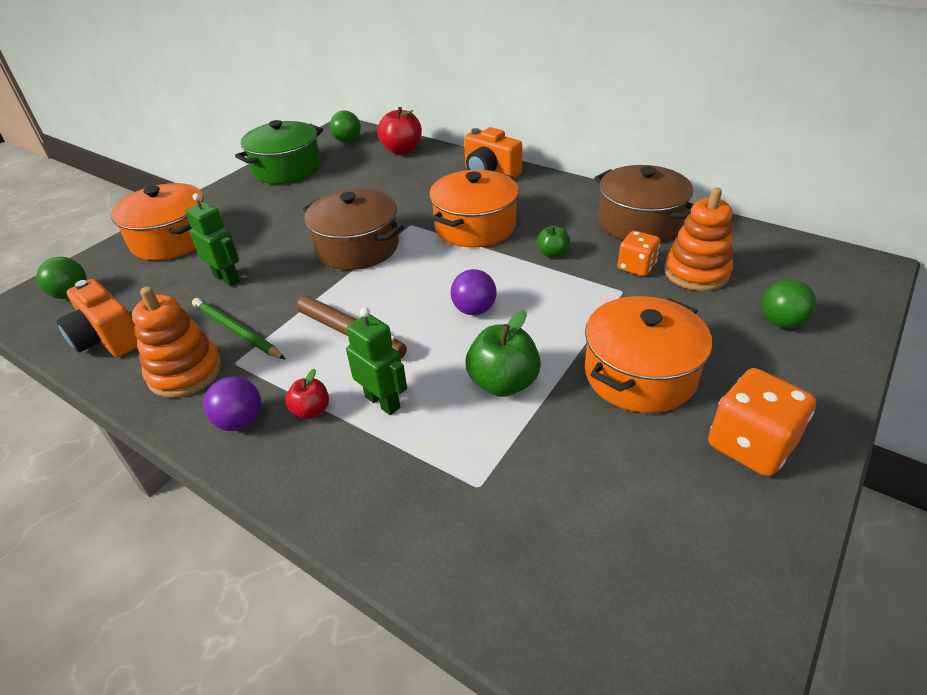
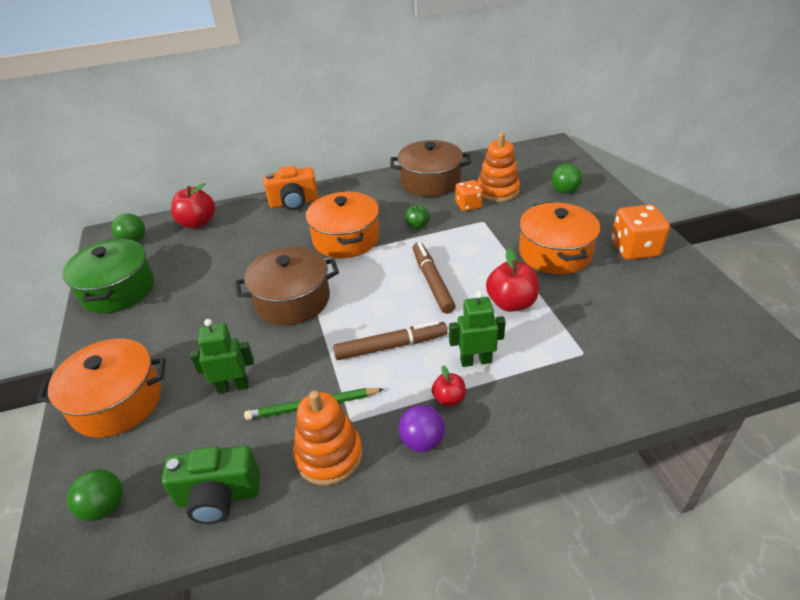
camera: 50 degrees left, 0 degrees up
orange camera [56,279,137,357] -> green camera [161,446,260,524]
purple ball [451,269,497,315] -> brown marker [413,242,455,314]
green apple [466,310,541,397] -> red apple [486,248,539,312]

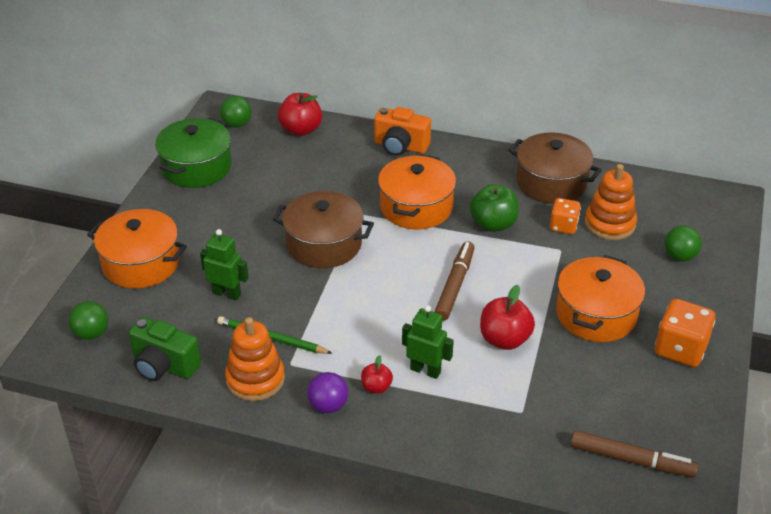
camera: 30 degrees right, 0 degrees up
brown marker [333,321,448,360] -> brown marker moved to [570,430,699,478]
green apple [405,205,430,229] -> green apple [470,184,519,232], size x1.77

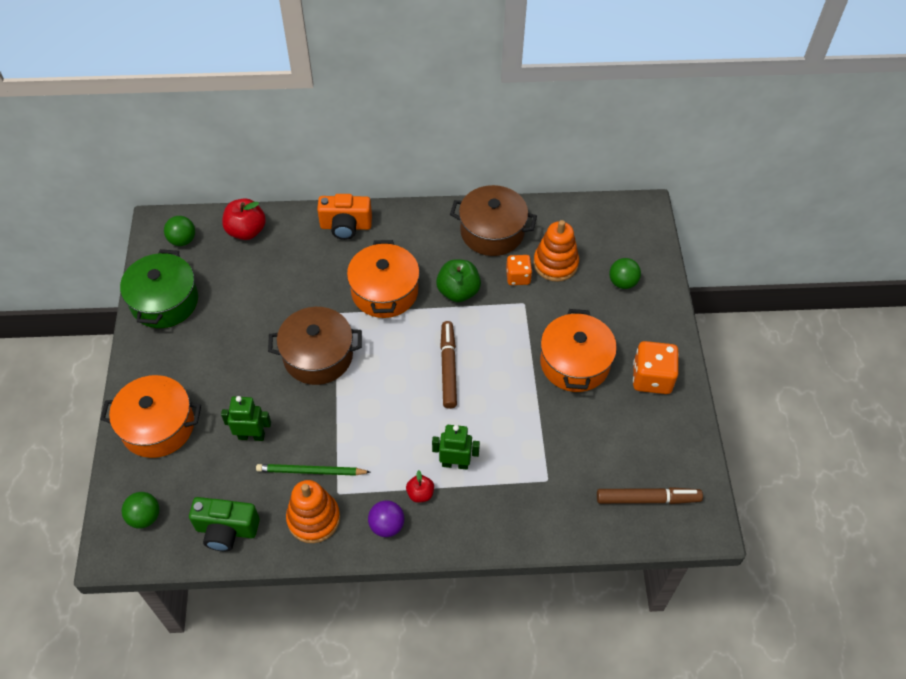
camera: 20 degrees left, 15 degrees up
red apple [480,285,535,350] -> none

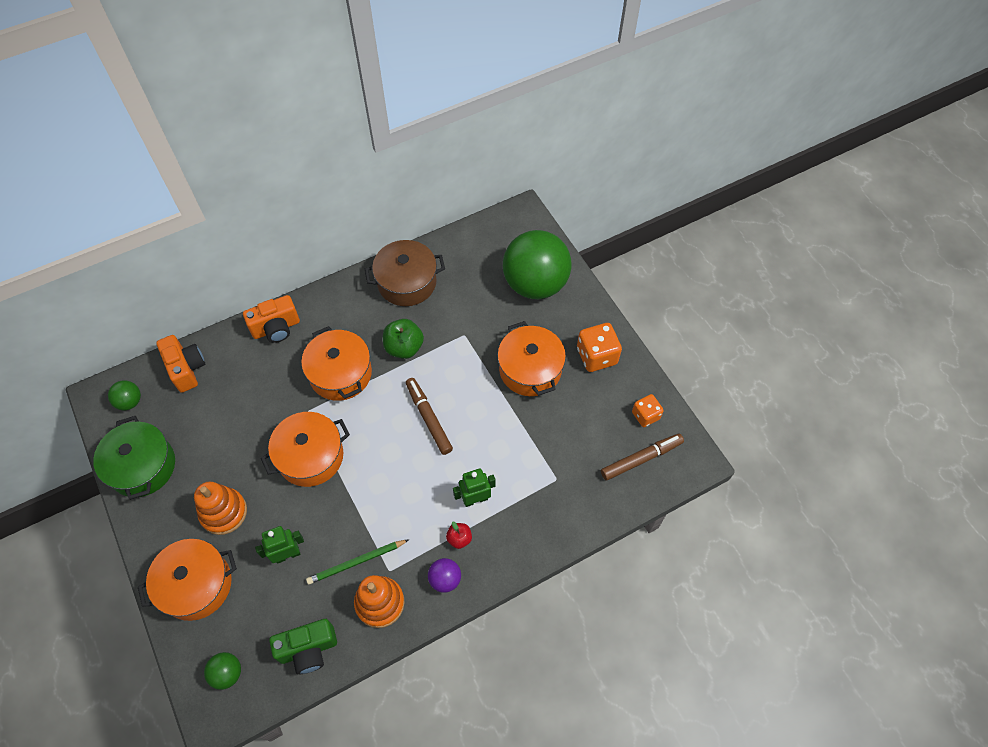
camera: 25 degrees left, 5 degrees up
red apple [222,198,266,240] -> orange camera [156,335,205,393]
brown pot [268,307,362,385] -> orange pot [261,412,350,487]
orange dice [506,255,532,285] -> orange dice moved to [632,394,664,427]
orange stacking toy [533,220,579,282] -> orange stacking toy moved to [194,482,247,535]
green ball [609,258,641,289] -> green ball [503,230,572,299], size x2.41

